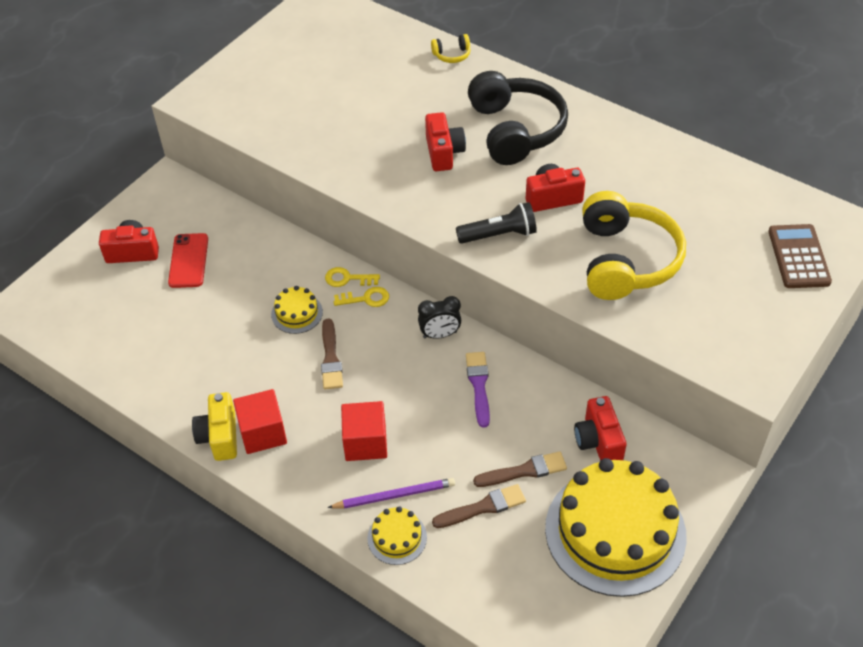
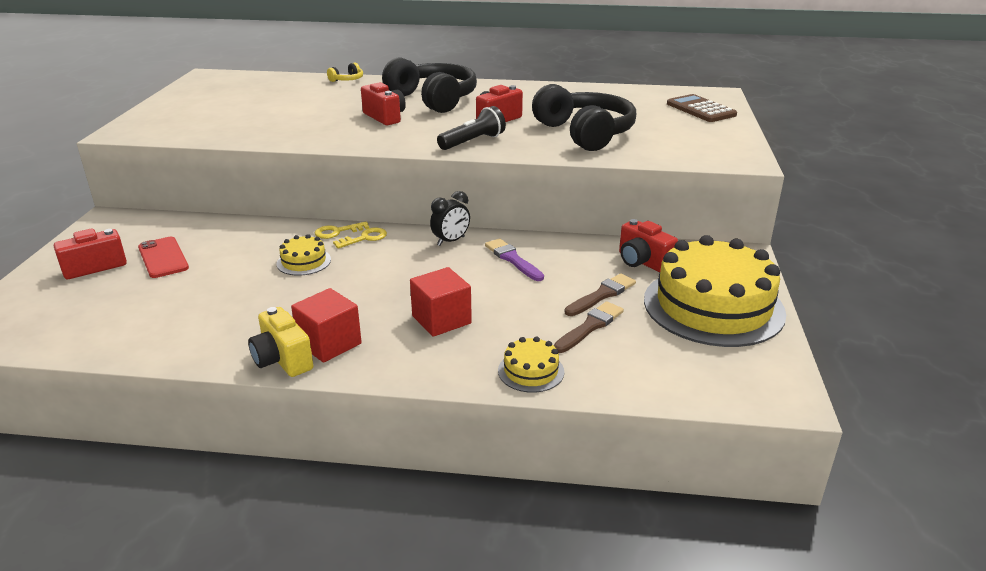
camera: 30 degrees left, 20 degrees down
brown brush [321,319,343,389] -> none
purple pencil [327,478,455,509] -> none
yellow headphones [582,191,686,300] -> black headphones [532,84,636,151]

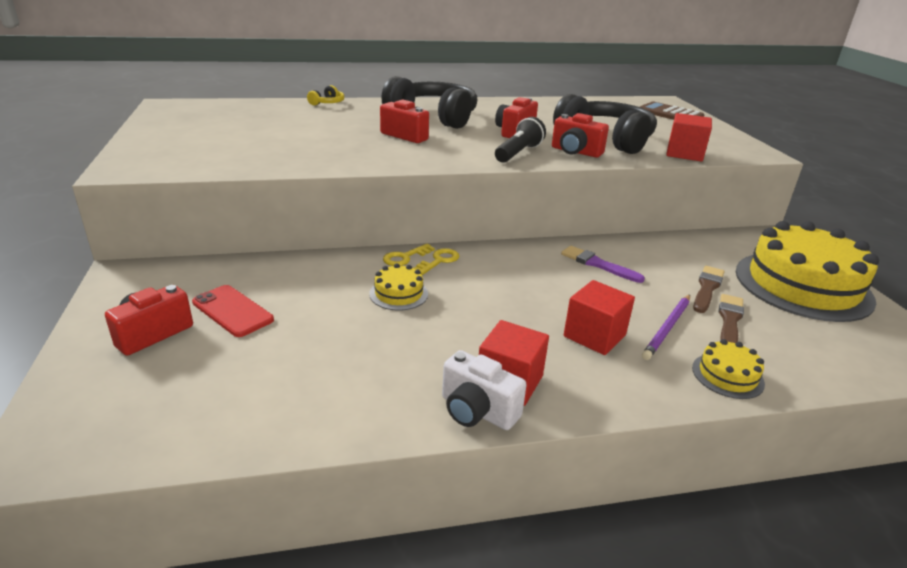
camera: 20 degrees left, 0 degrees up
yellow camera [248,307,314,377] -> white camera [442,350,527,430]
black clock [430,191,470,246] -> none
red camera [619,219,678,273] -> red camera moved to [552,113,609,158]
none -> purple pencil [642,295,690,360]
none -> red cube [666,113,712,161]

